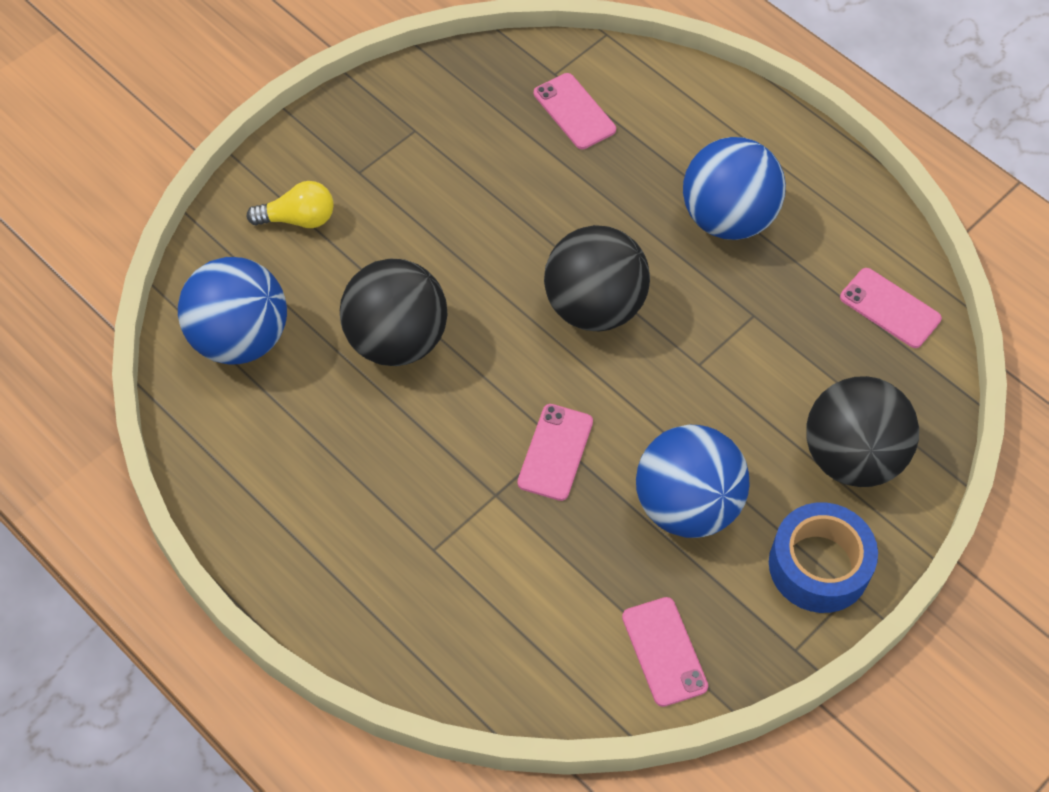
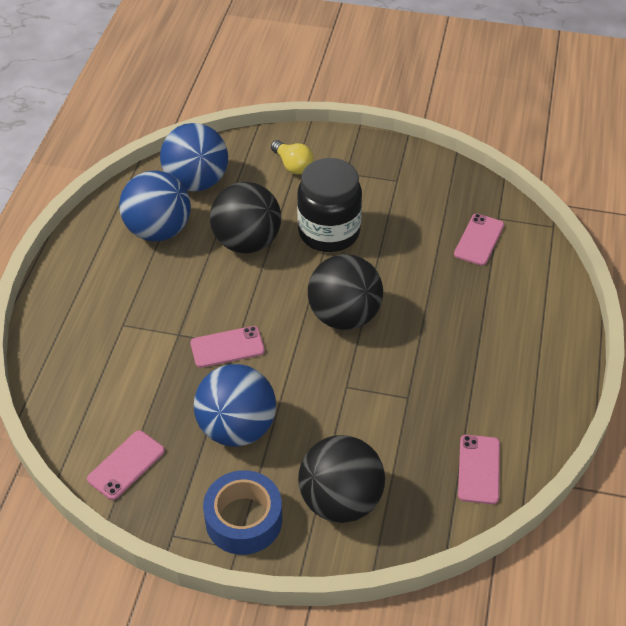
camera: 60 degrees right, 10 degrees down
blue ball [683,137,786,240] -> blue ball moved to [119,171,191,241]
none -> black jar [297,158,362,252]

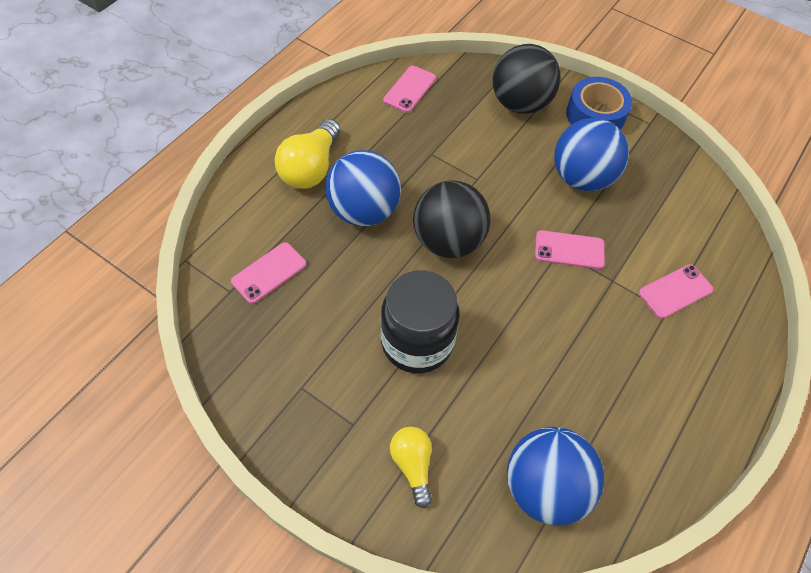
camera: 160 degrees left, 10 degrees up
pink phone [87,430,165,500] -> pink phone moved to [639,264,713,319]
blue ball [119,171,191,241] -> blue ball moved to [325,150,401,226]
black ball [210,182,281,253] -> none
none -> yellow light bulb [275,119,340,189]

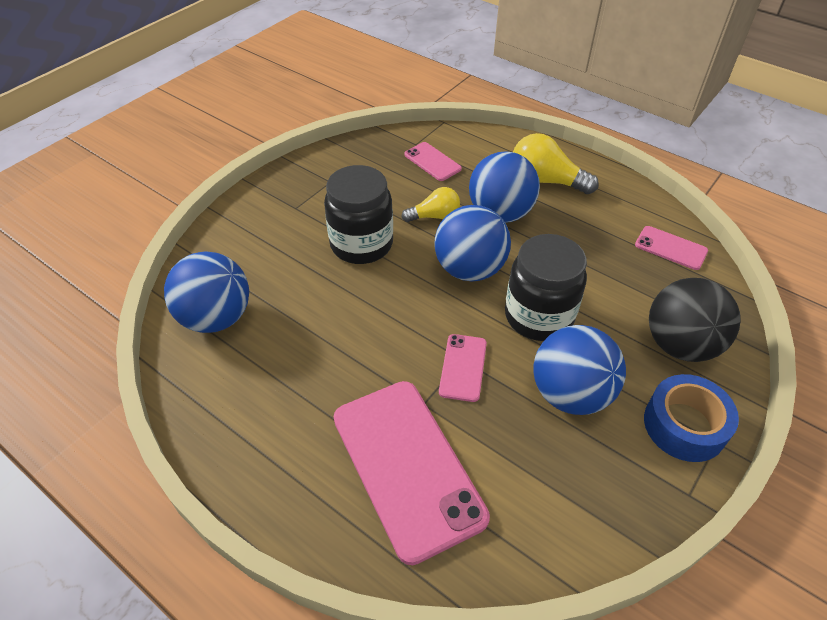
camera: 95 degrees right, 10 degrees down
yellow light bulb [390,427,432,508] -> yellow light bulb moved to [401,187,460,222]
black ball [413,180,491,258] -> blue ball [434,205,511,282]
pink phone [639,264,713,319] -> pink phone [334,381,490,565], size x2.11
none -> black jar [505,234,587,341]

